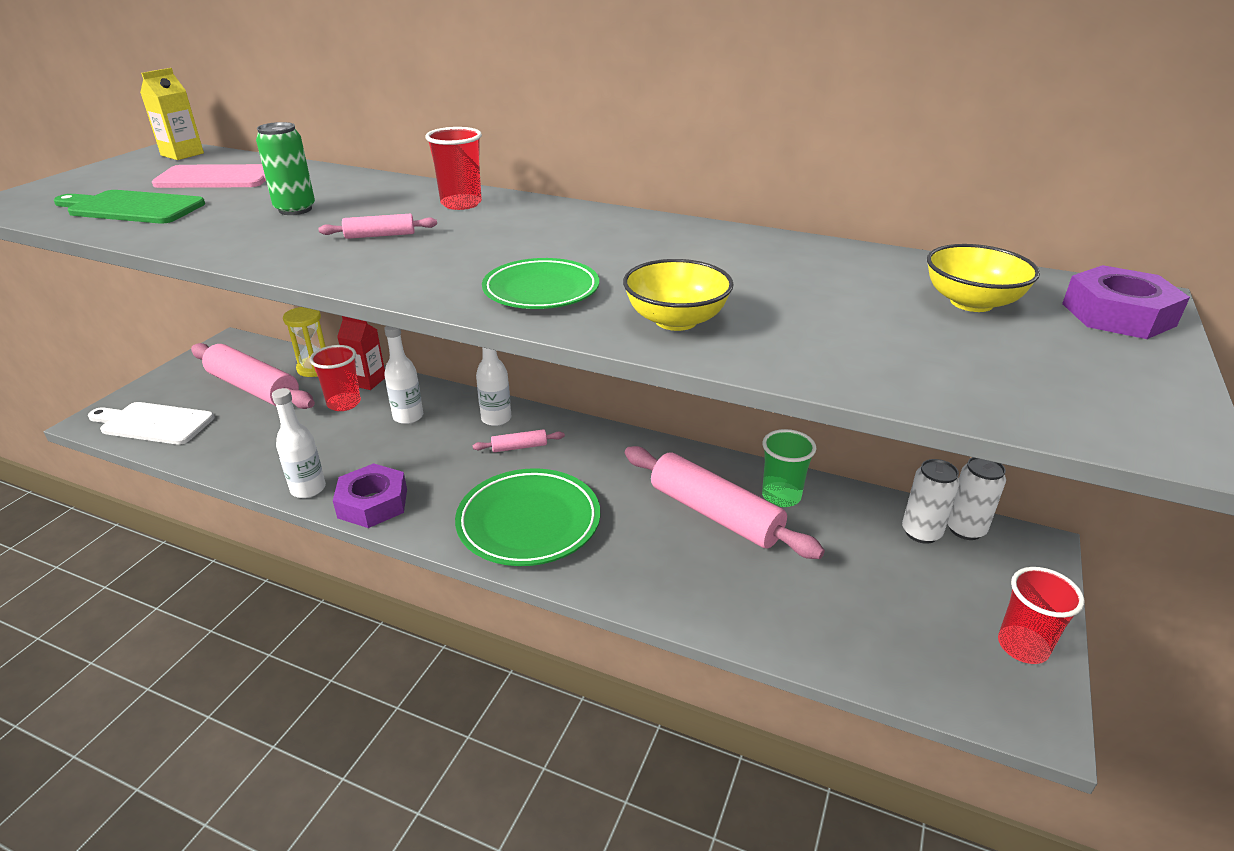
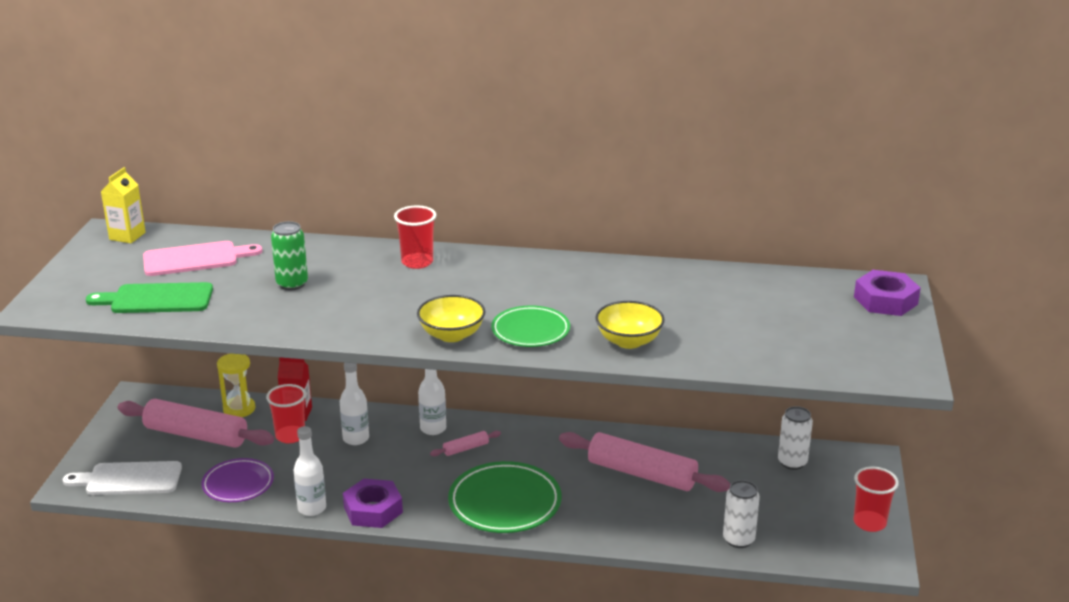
camera: 15 degrees left, 5 degrees down
pink rolling pin [318,214,437,239] -> none
green cup [762,429,816,507] -> none
yellow bowl [927,244,1040,312] -> yellow bowl moved to [417,295,485,342]
white can [947,457,1006,540] -> white can moved to [723,480,760,548]
none -> purple plate [201,458,274,502]

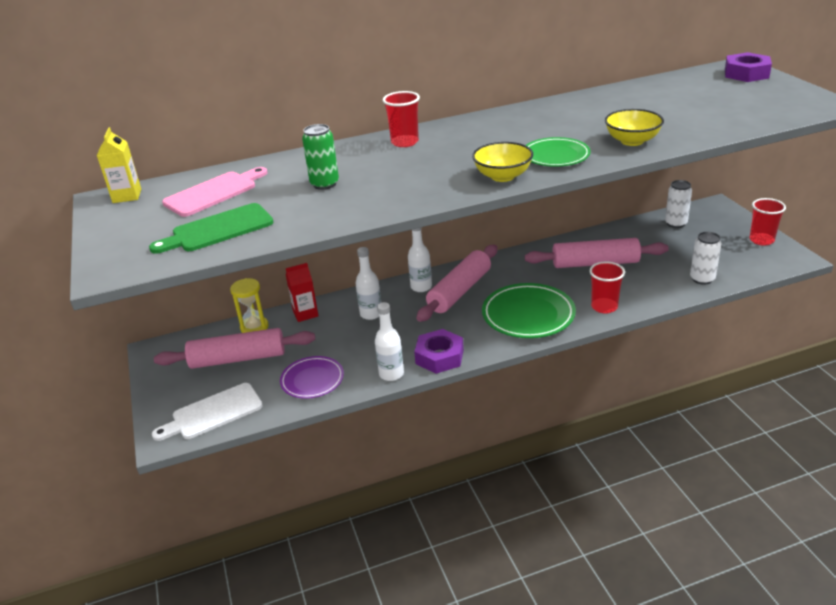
camera: 25 degrees left, 5 degrees up
red cup [266,384,306,443] -> red cup moved to [589,261,625,314]
pink rolling pin [430,431,501,456] -> pink rolling pin [416,245,498,322], size x2.30

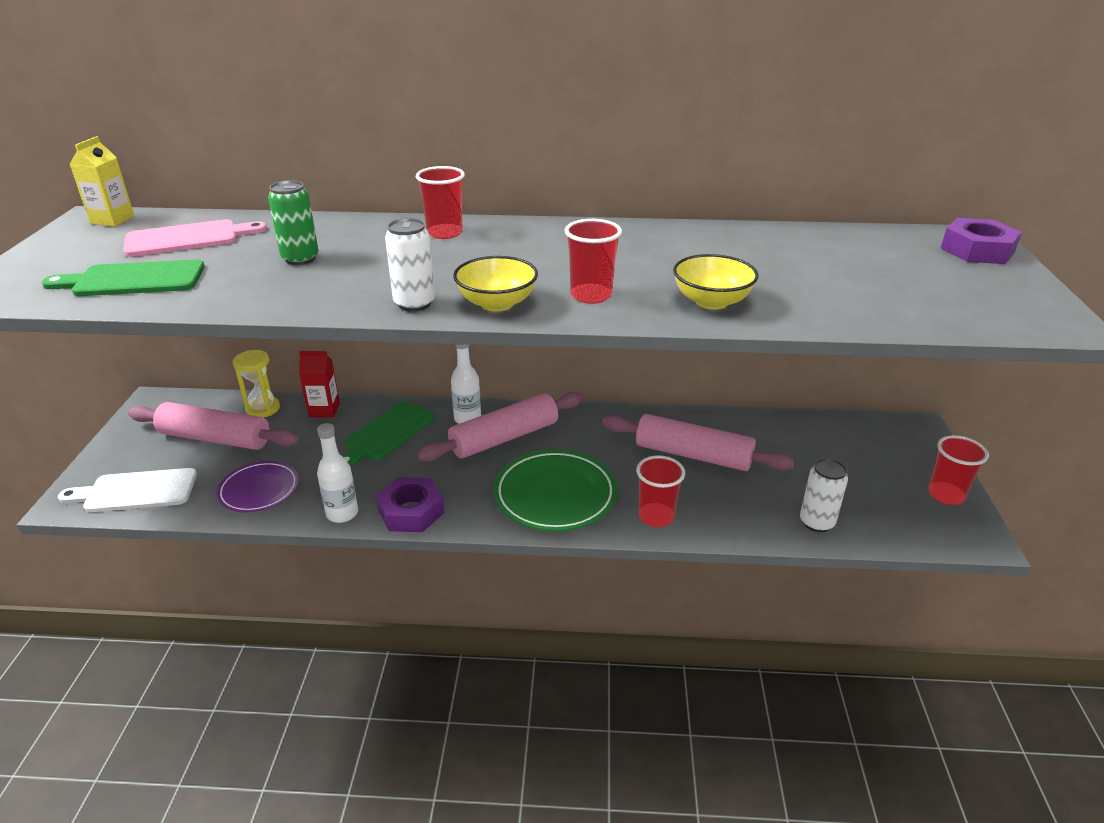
camera: 20 degrees right, 0 degrees up
white bottle [355,247,381,320] -> green cutting board [342,401,435,467]
green plate [526,137,590,167] -> red cup [565,219,622,304]
white can [665,180,692,228] -> white can moved to [385,218,435,312]

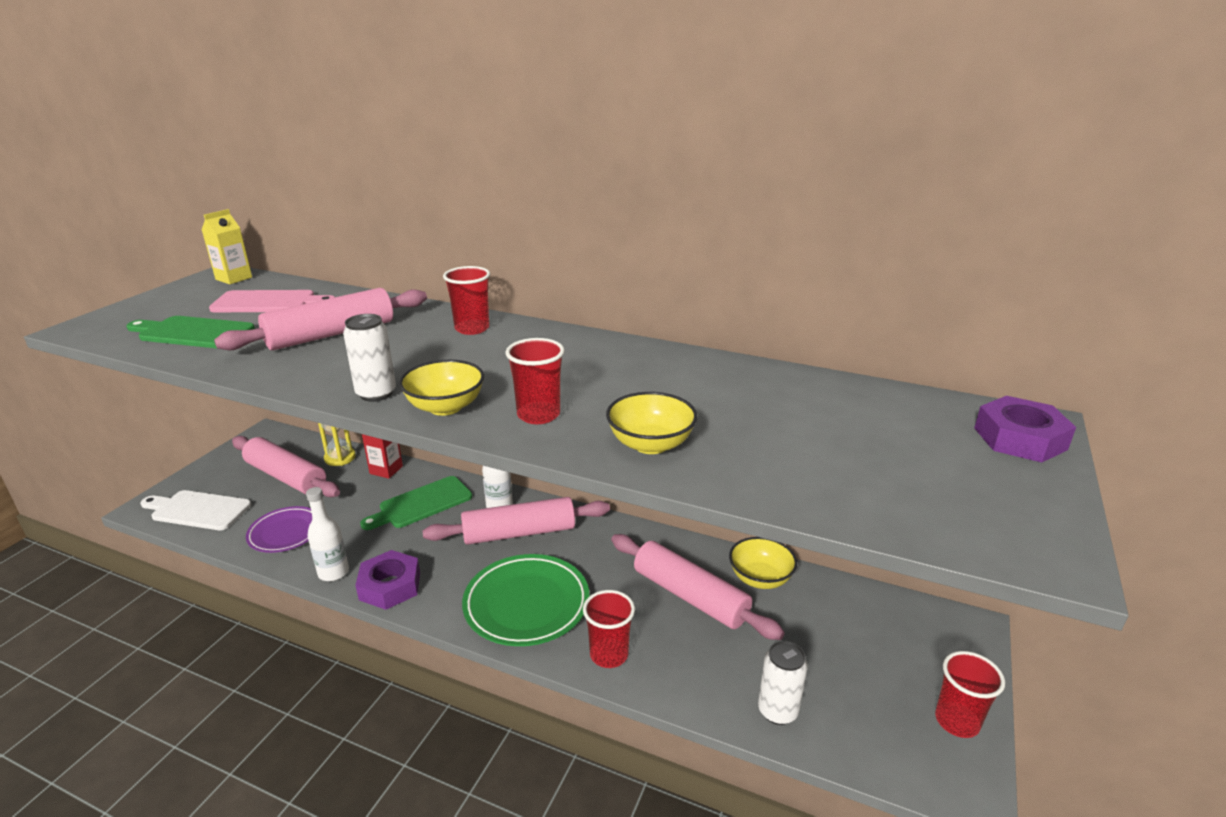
camera: 20 degrees right, 5 degrees down
green can [268,180,319,265] -> pink rolling pin [214,288,427,350]
none -> yellow bowl [729,537,797,589]

